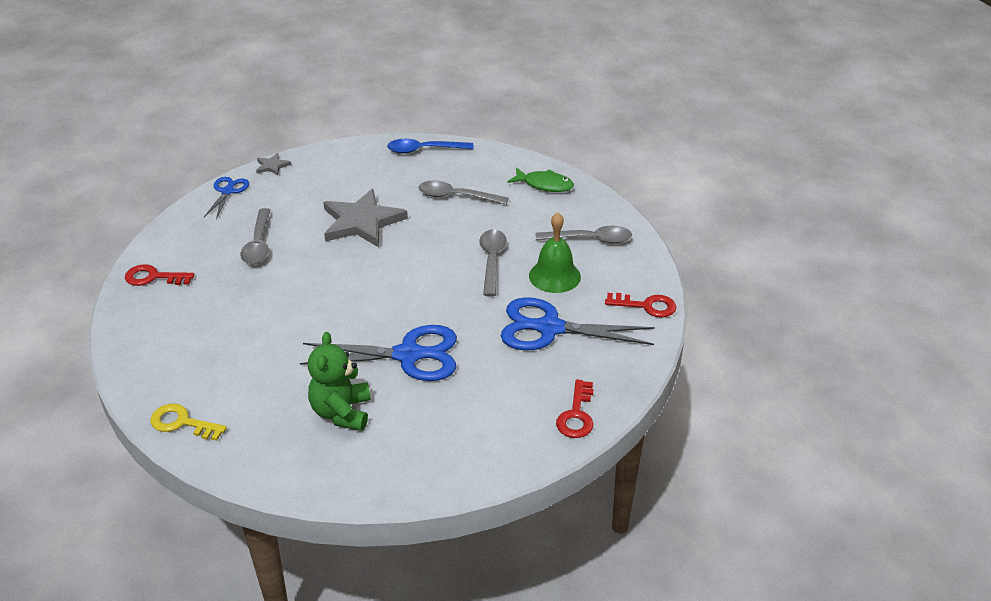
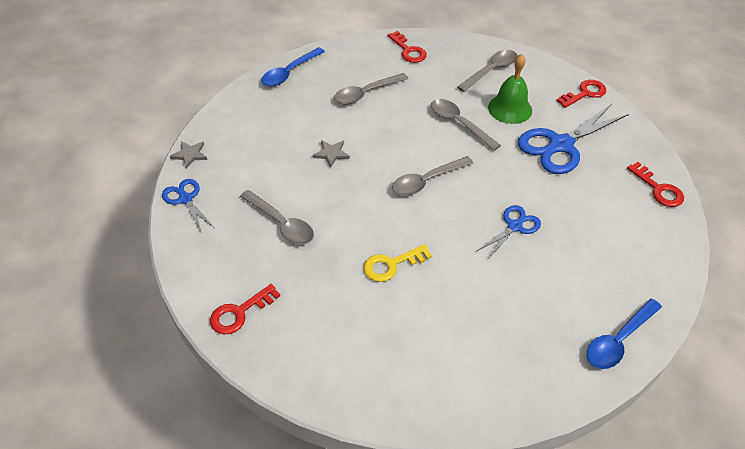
camera: 45 degrees left, 10 degrees up
yellow key [150,404,227,441] -> yellow key moved to [364,244,432,282]
blue scissors [300,325,457,381] -> blue scissors [477,205,541,259], size x0.54
green teddy bear [308,332,371,431] -> none
grey star [323,189,408,247] -> grey star [312,140,350,168], size x0.44
green fish [508,167,574,192] -> red key [387,31,427,63]
none -> grey spoon [392,156,473,196]
none -> blue spoon [587,299,662,369]

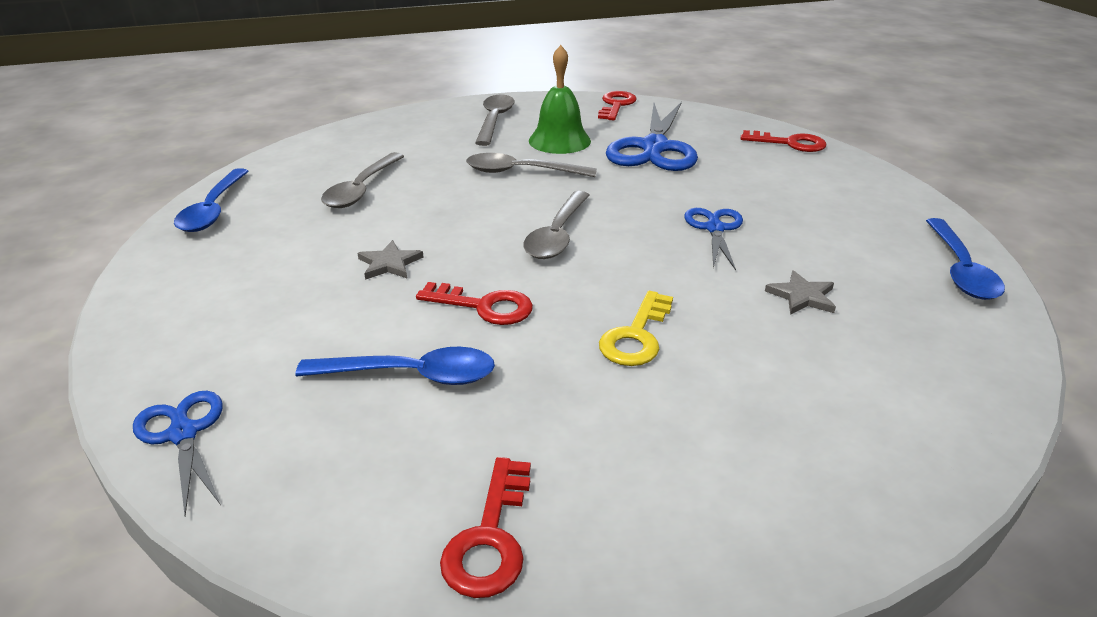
camera: 40 degrees left, 15 degrees down
blue scissors [162,179,214,233] -> blue scissors turned 45 degrees clockwise [133,391,223,516]
grey star [170,141,207,169] -> grey star moved to [765,270,836,315]
grey spoon [240,190,314,245] -> blue spoon [295,346,495,385]
red key [387,31,427,63] -> red key moved to [416,282,533,325]

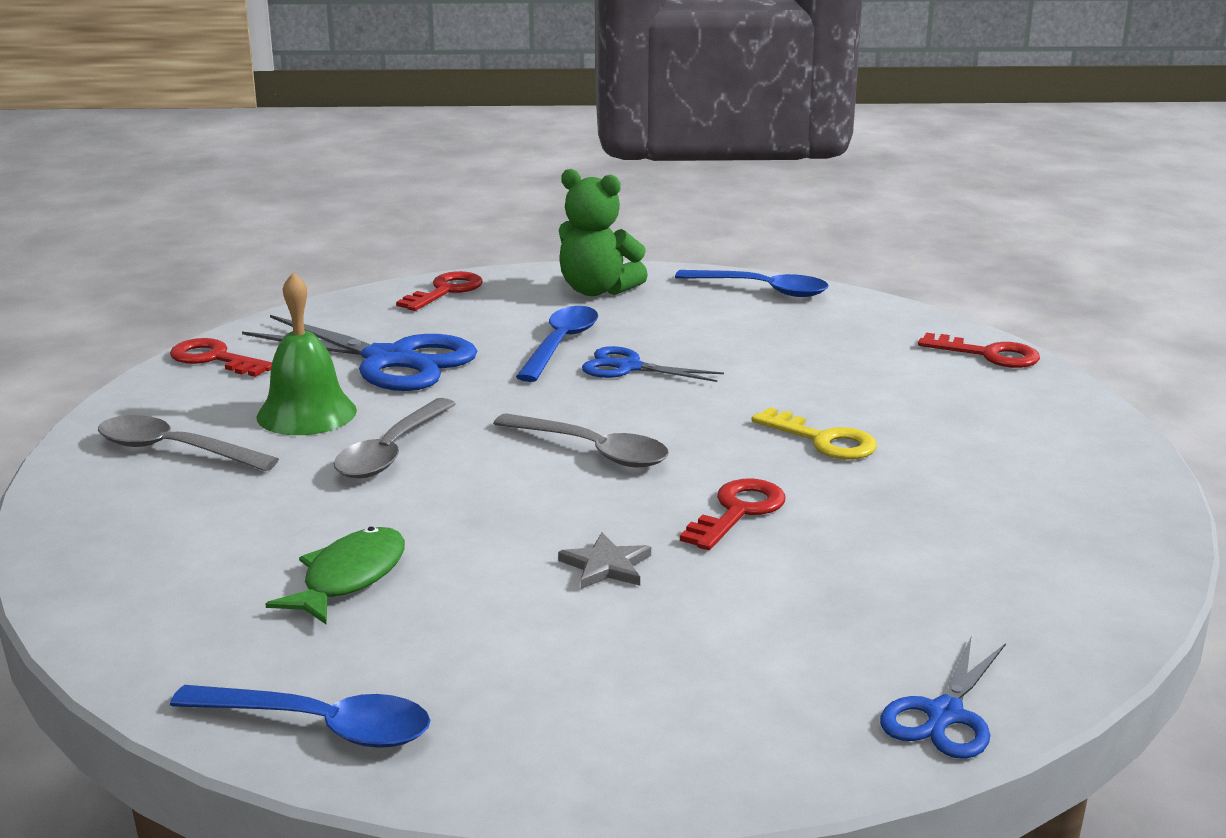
camera: 75 degrees left, 10 degrees down
blue scissors [133,391,223,516] -> blue scissors turned 45 degrees counterclockwise [880,638,1006,759]
blue spoon [295,346,495,385] -> blue spoon moved to [516,306,598,382]
grey spoon [321,152,404,208] -> green fish [266,527,405,625]
red key [440,457,531,598] -> red key moved to [918,333,1040,368]
grey star [765,270,836,315] -> none
none -> green teddy bear [558,169,648,296]

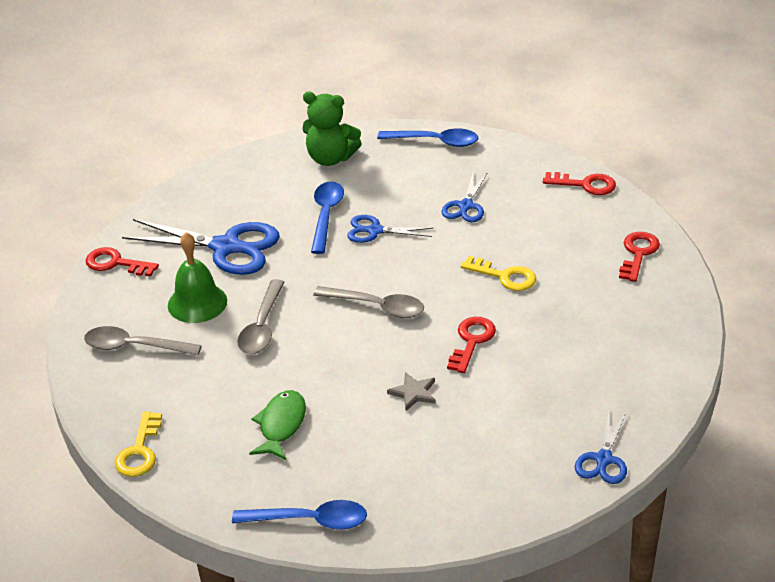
camera: 10 degrees left, 15 degrees up
red key [396,271,483,311] -> red key moved to [619,232,660,282]
none -> yellow key [114,412,162,477]
none -> blue scissors [441,171,487,222]

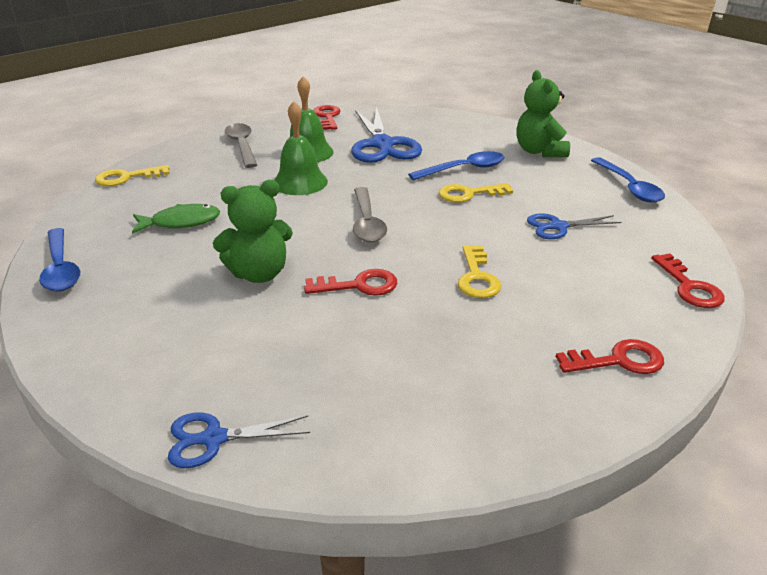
camera: 60 degrees right, 5 degrees down
grey spoon [237,279,285,354] -> green bell [274,101,328,195]
blue scissors [347,215,434,243] -> yellow key [439,183,513,203]
grey star [387,372,436,411] -> green teddy bear [213,180,293,283]

